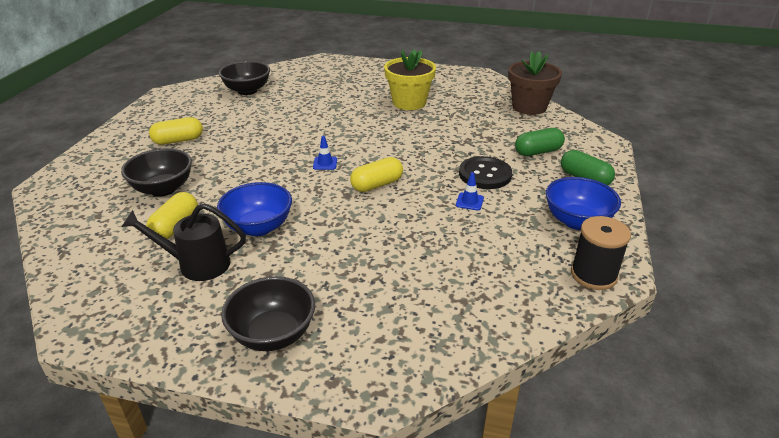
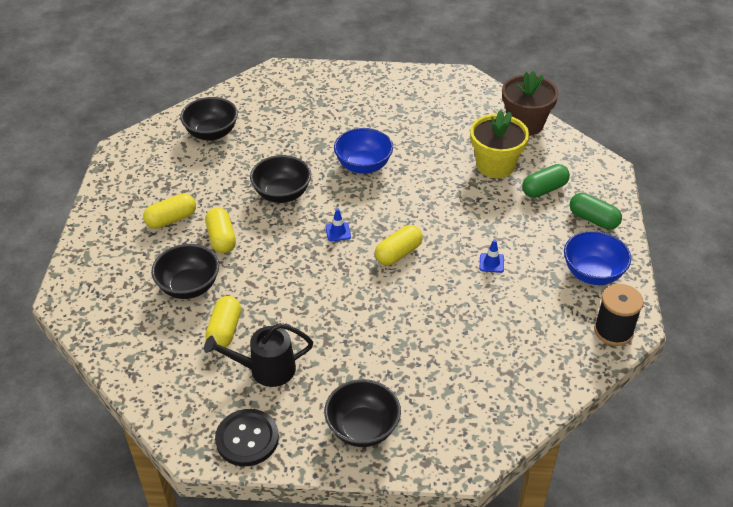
camera: 10 degrees left, 10 degrees up
blue bowl [217,182,292,236] -> blue bowl moved to [334,128,393,174]
yellow flower pot [384,49,436,110] -> yellow flower pot moved to [470,110,529,178]
black button [459,156,512,189] -> black button moved to [215,409,279,466]
none -> yellow capsule [205,207,236,253]
none -> black bowl [250,155,311,203]

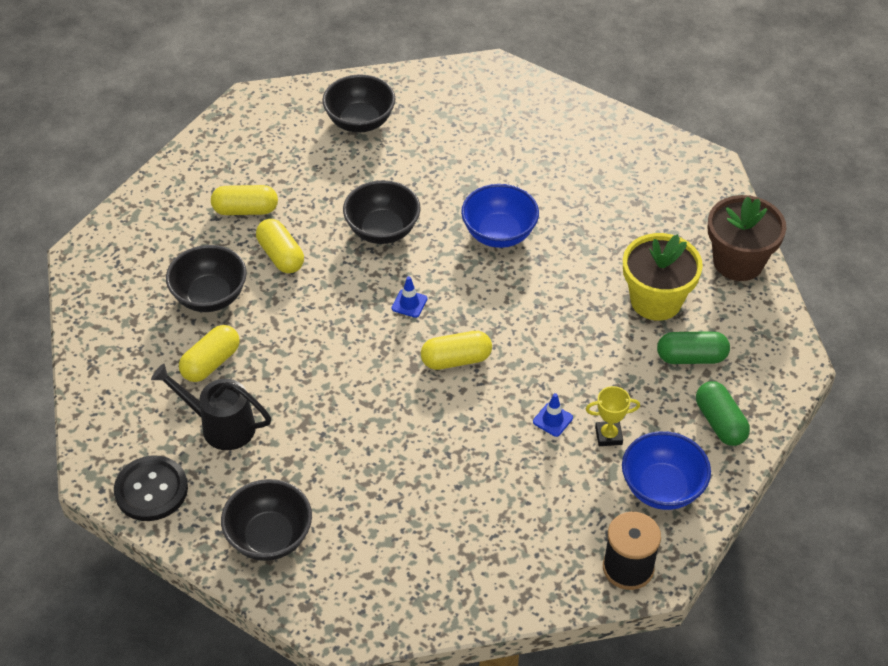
camera: 30 degrees right, 5 degrees up
yellow capsule [205,207,236,253] -> yellow capsule turned 45 degrees counterclockwise [256,219,304,273]
none -> yellow trophy [586,386,640,446]

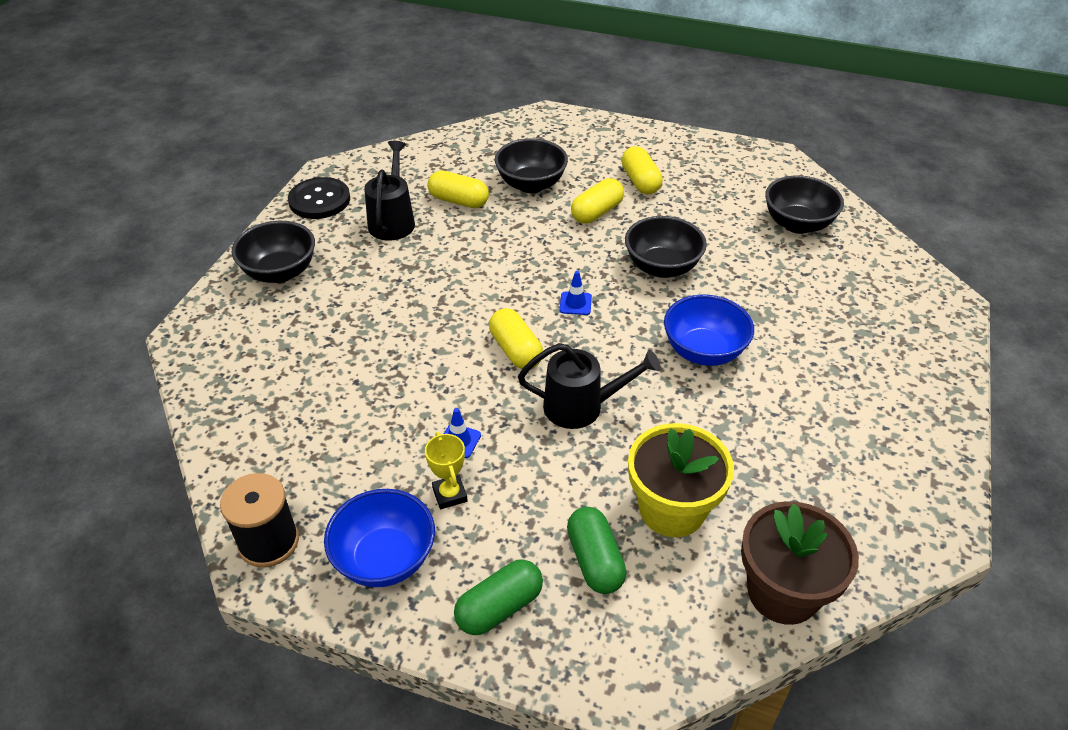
camera: 75 degrees right, 5 degrees down
none -> black watering can [518,343,661,429]

